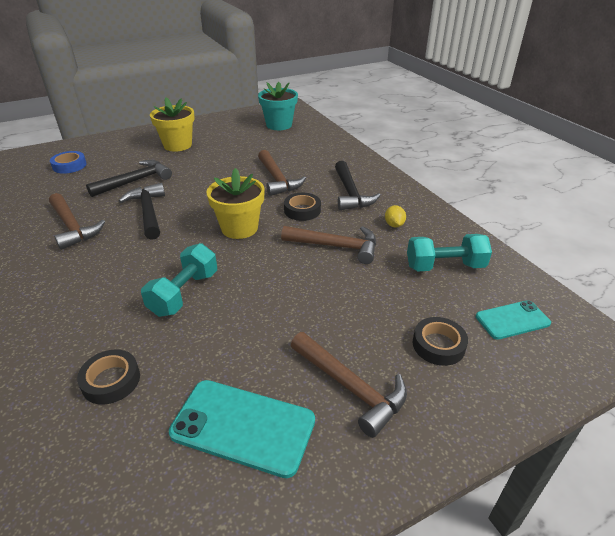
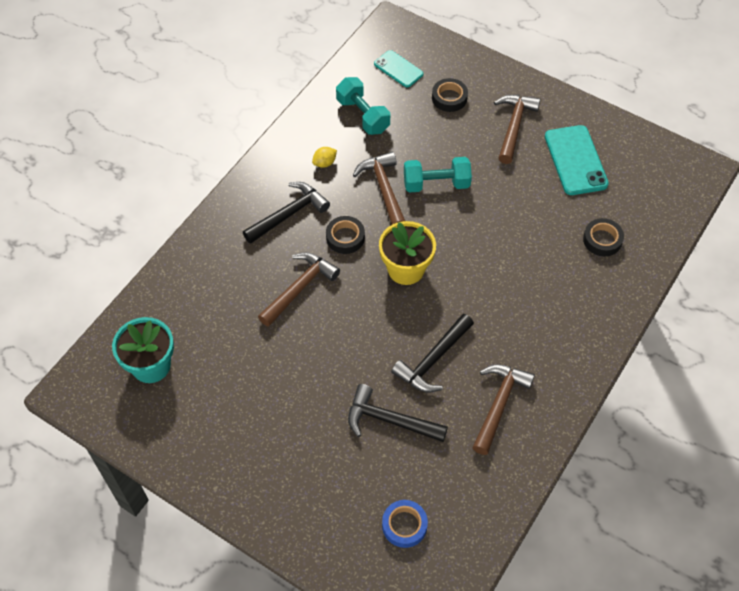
camera: 120 degrees left, 20 degrees up
turquoise dumbbell [141,243,217,317] -> turquoise dumbbell moved to [404,157,472,193]
yellow flower pot [150,98,195,152] -> none

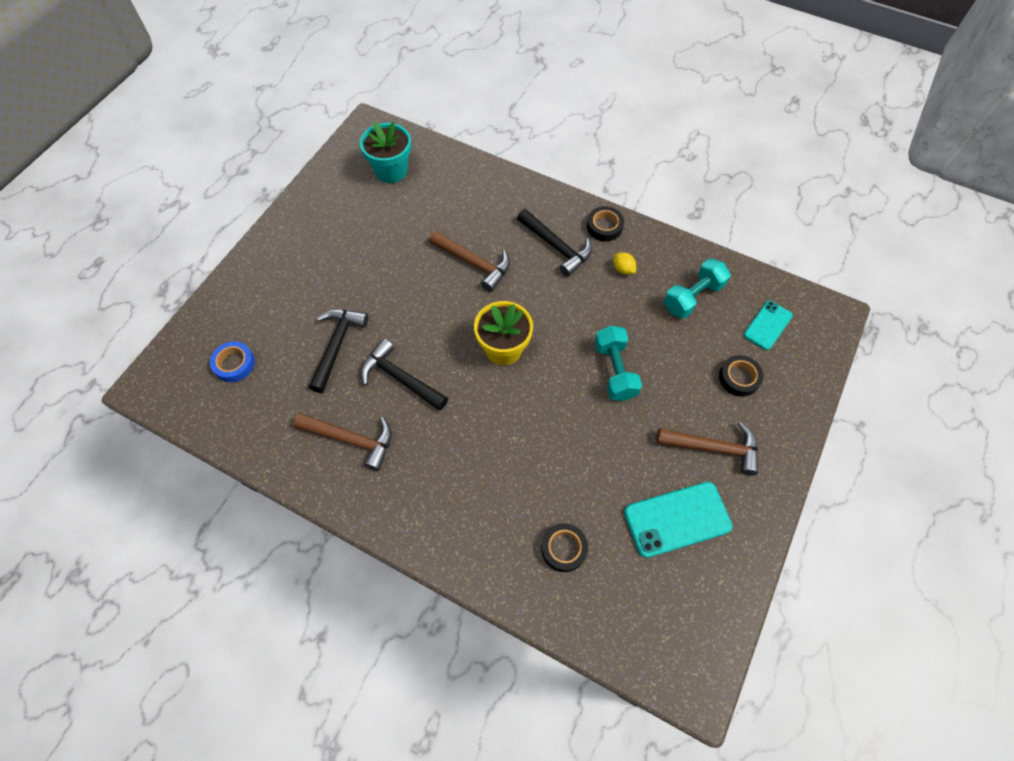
camera: 85 degrees right, 5 degrees up
black tape [326,216,365,254] -> black tape moved to [587,206,624,241]
brown hammer [353,151,405,224] -> none

